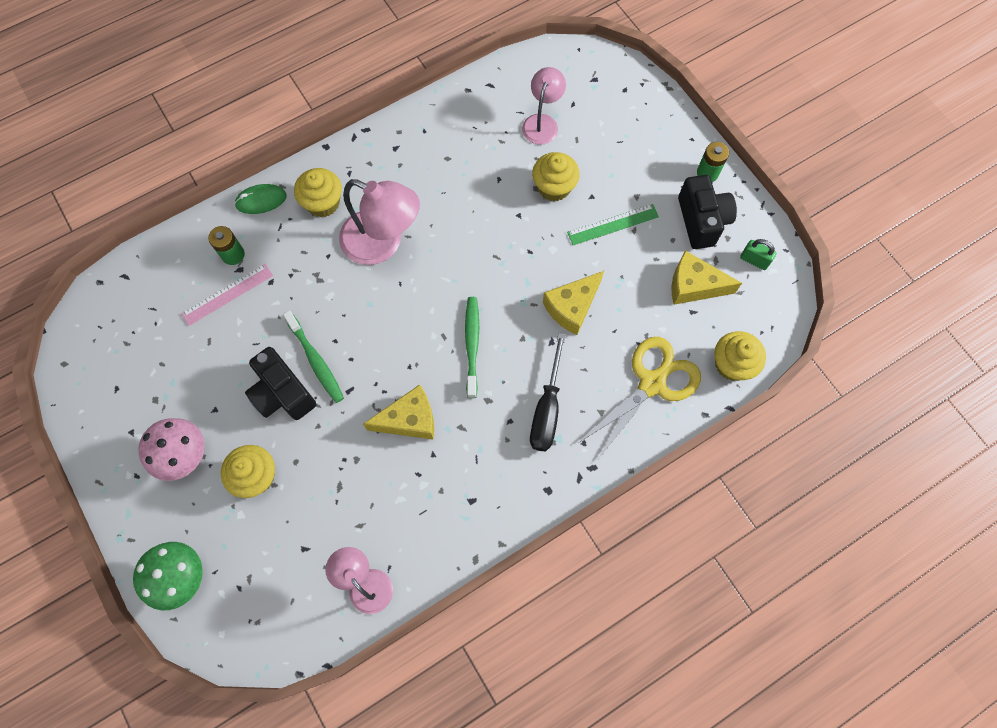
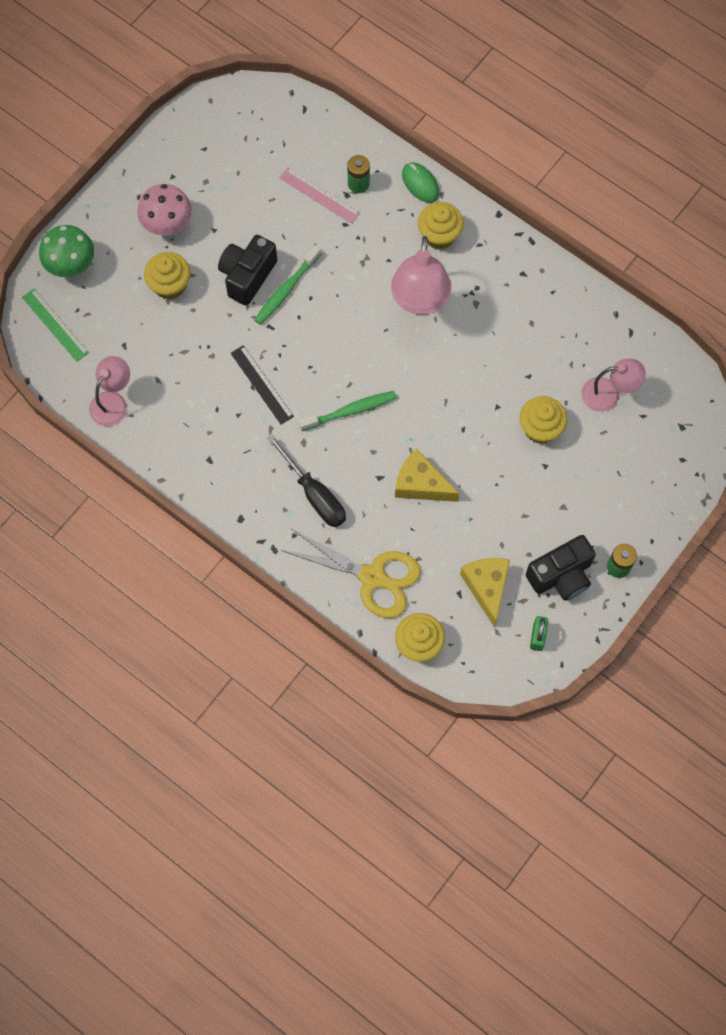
camera: 70 degrees right, 0 degrees up
yellow cheese [363,385,434,439] -> black ruler [231,345,294,424]
black screwdriver [530,333,566,451] -> black screwdriver turned 120 degrees counterclockwise [267,434,346,527]
green ruler [567,204,659,245] -> green ruler moved to [22,289,89,362]

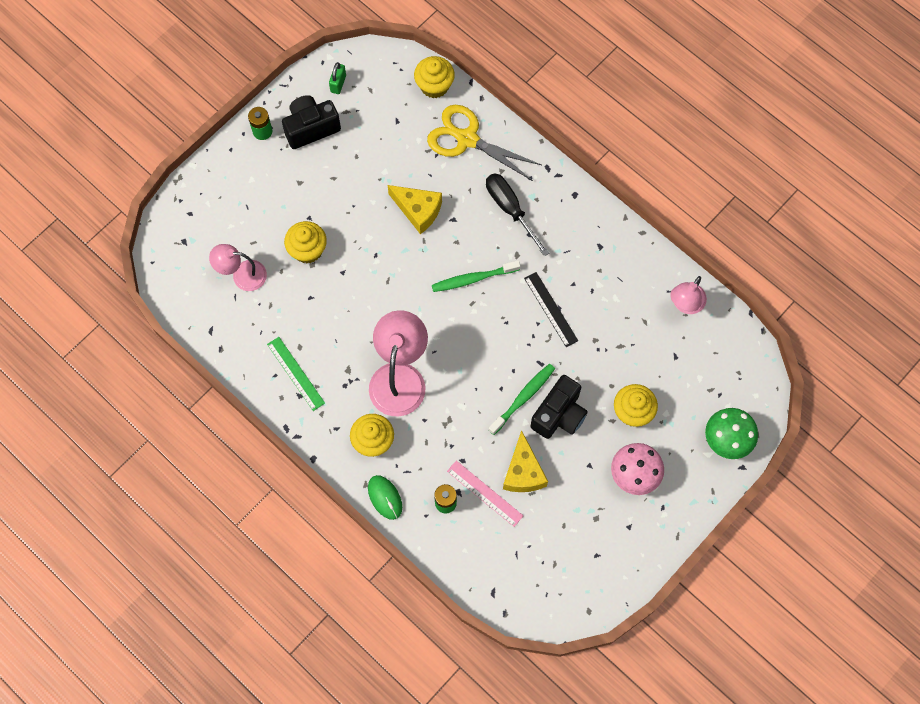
camera: 175 degrees left, 0 degrees up
green ruler [22,289,89,362] -> green ruler moved to [267,337,325,411]
yellow cheese [460,558,510,628] -> yellow cheese moved to [503,430,548,492]

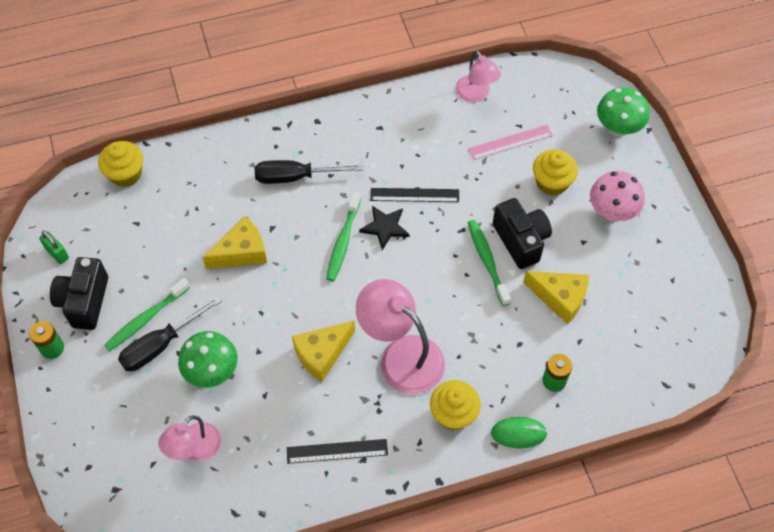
camera: 60 degrees left, 10 degrees down
green ruler [267,337,325,411] -> black ruler [287,439,388,464]
yellow cupcake [284,221,327,263] -> green mushroom [178,331,238,388]
yellow scissors [427,105,541,181] -> none
pink ruler [447,460,523,527] -> pink ruler moved to [468,125,553,160]
none -> green toothbrush [104,278,190,351]
none -> black screwdriver [118,296,222,371]
none -> yellow cheese [292,320,355,382]
none -> black star [359,206,409,250]

